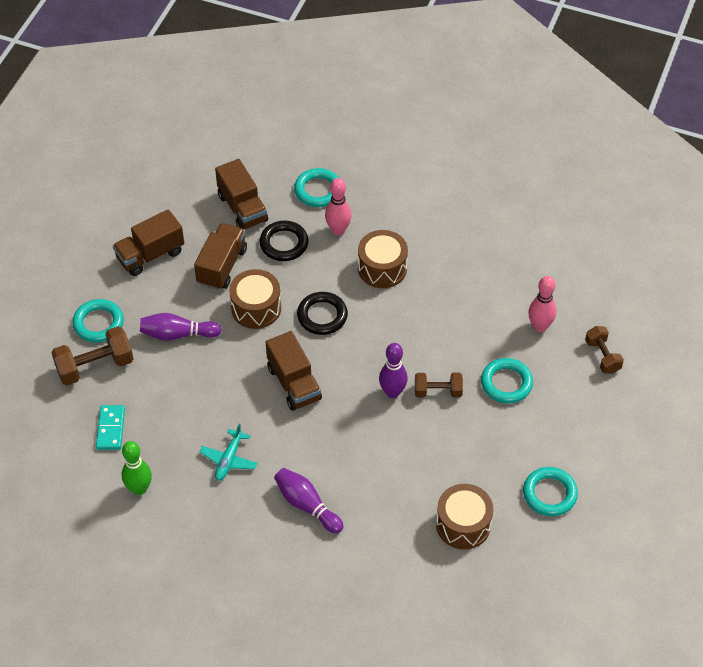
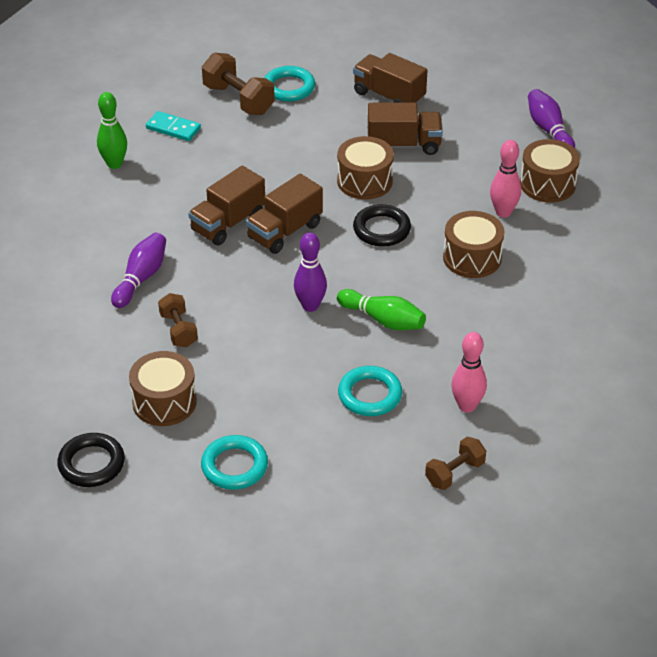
camera: 70 degrees right, 10 degrees down
turquoise domino [96,405,125,450] -> turquoise domino turned 45 degrees clockwise [146,111,201,141]
purple bowling pin [140,313,222,340] -> purple bowling pin moved to [528,89,575,148]
turquoise plane [199,424,257,481] -> none
brown truck [215,159,268,229] -> brown truck moved to [188,165,265,245]
black ring [259,221,309,261] -> black ring moved to [57,433,125,487]
turquoise ring [294,168,339,207] -> brown drum [520,139,580,203]
brown dumbbell [415,373,463,398] -> brown dumbbell moved to [158,293,198,347]
none -> green bowling pin [337,289,426,330]

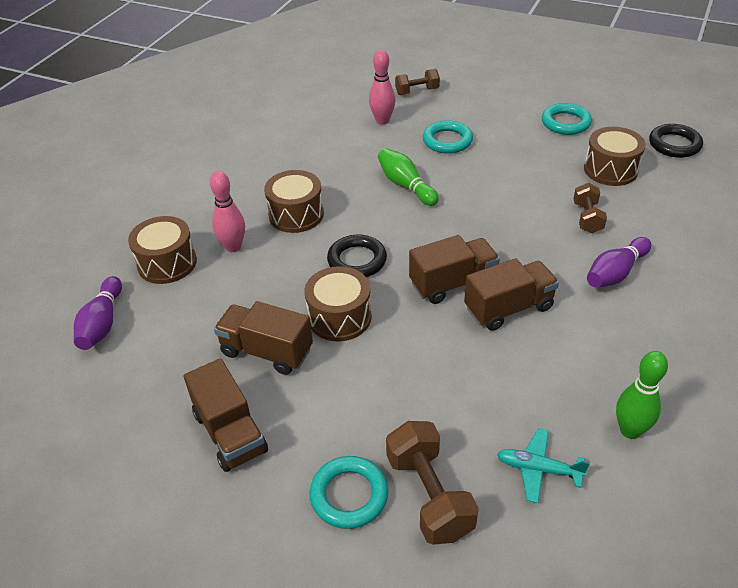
camera: 155 degrees left, 0 degrees up
turquoise domino [146,111,201,141] -> turquoise plane [497,428,590,503]
purple bowling pin [294,232,327,312] -> none

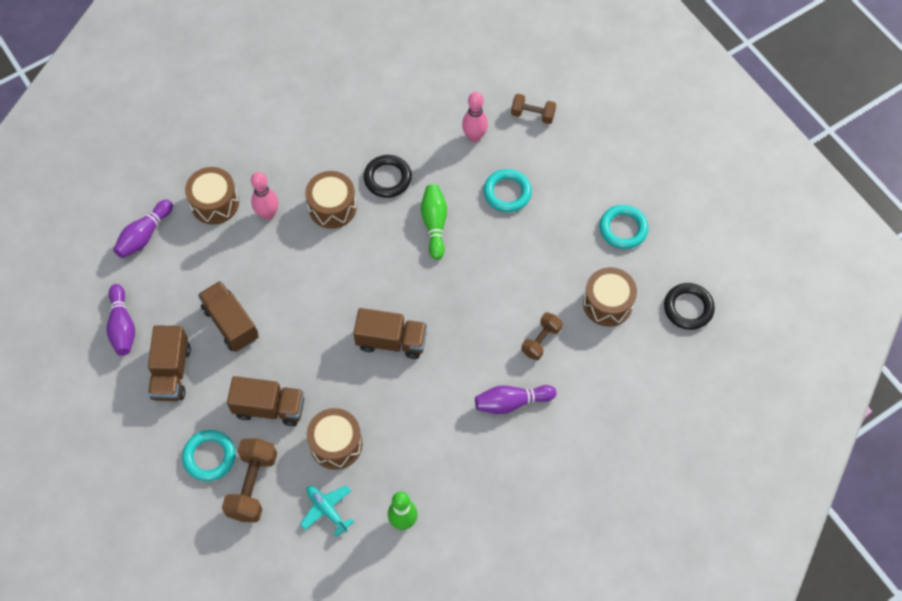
camera: 30 degrees right, 20 degrees up
brown drum [304,266,372,341] -> brown drum moved to [307,408,362,470]
black ring [327,235,387,277] -> black ring moved to [364,155,412,198]
brown truck [464,258,559,331] -> brown truck moved to [227,376,304,426]
none -> purple bowling pin [107,284,135,356]

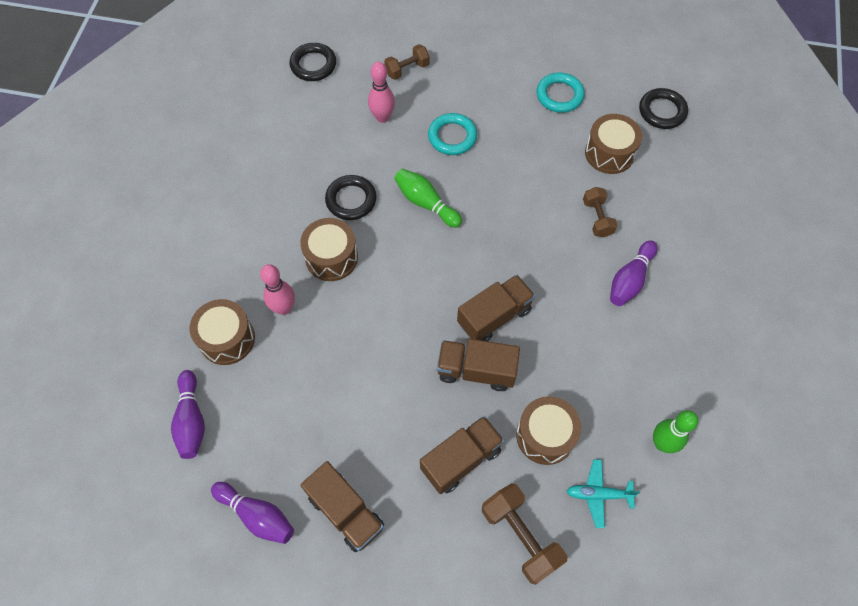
camera: 45 degrees left, 0 degrees up
turquoise ring [182,430,236,481] -> none
brown truck [198,281,259,352] -> brown truck moved to [437,339,520,391]
none -> black ring [289,43,336,81]

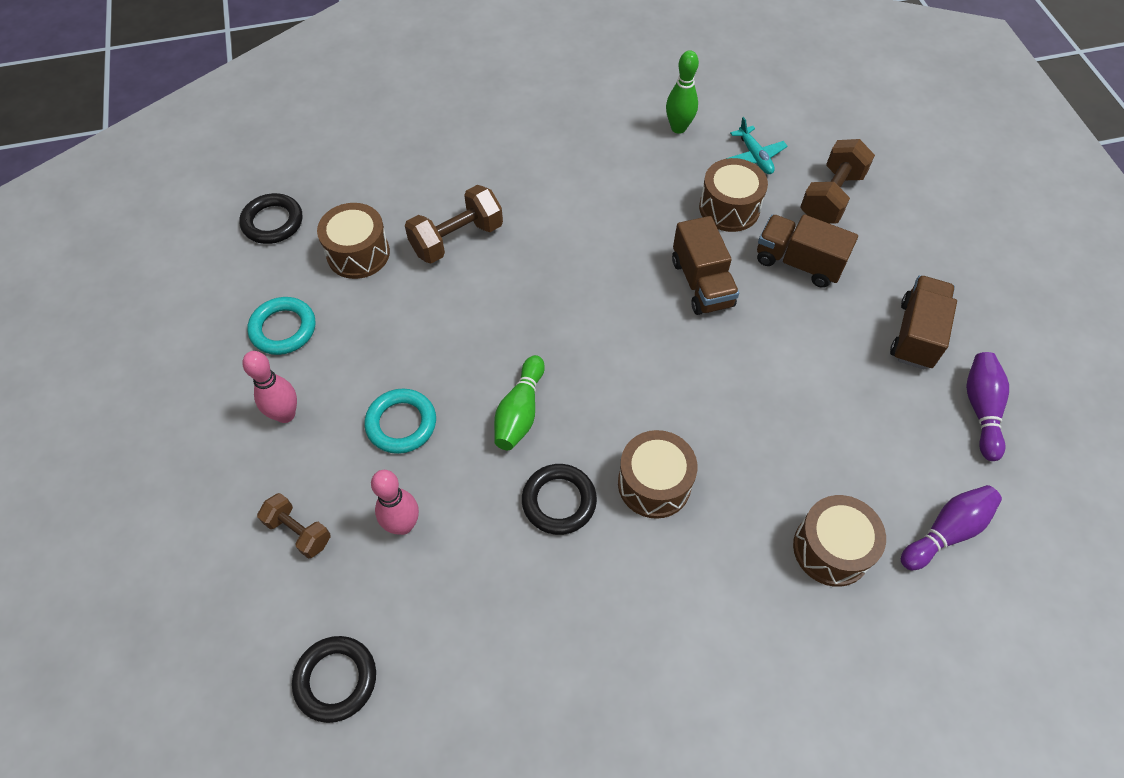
camera: 115 degrees left, 5 degrees down
pink bowling pin [260,264,295,315] -> pink bowling pin moved to [242,351,297,423]
brown truck [457,275,535,341] -> none
brown dumbbell [583,187,618,237] -> brown dumbbell [405,185,503,264], size x1.59
purple bowling pin [610,240,658,306] -> none

